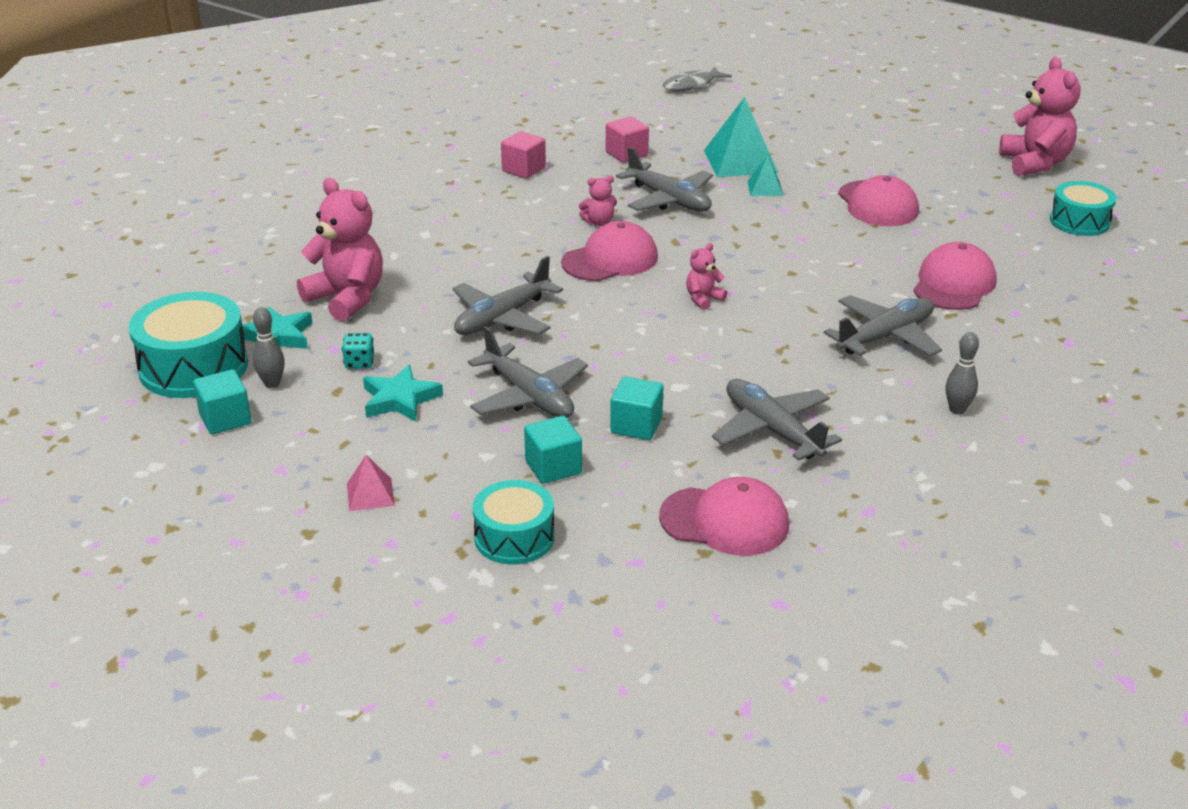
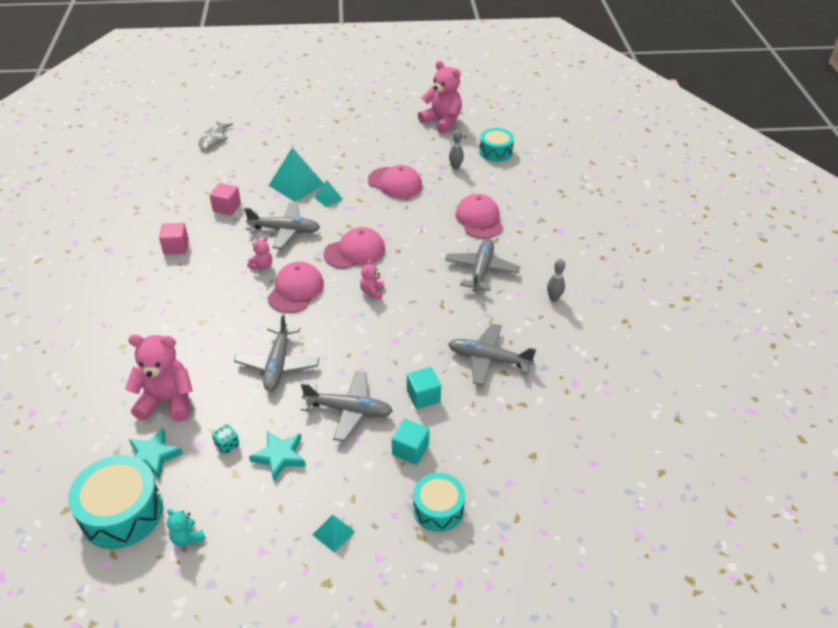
camera: 40 degrees left, 10 degrees up
turquoise cube [193,369,251,434] -> turquoise teddy bear [167,509,206,547]
grey bowling pin [253,307,285,388] -> grey bowling pin moved to [449,130,464,170]
pink pyramid [347,455,395,511] -> turquoise pyramid [313,515,355,552]
pink cap [659,477,789,556] -> pink cap moved to [324,227,385,269]

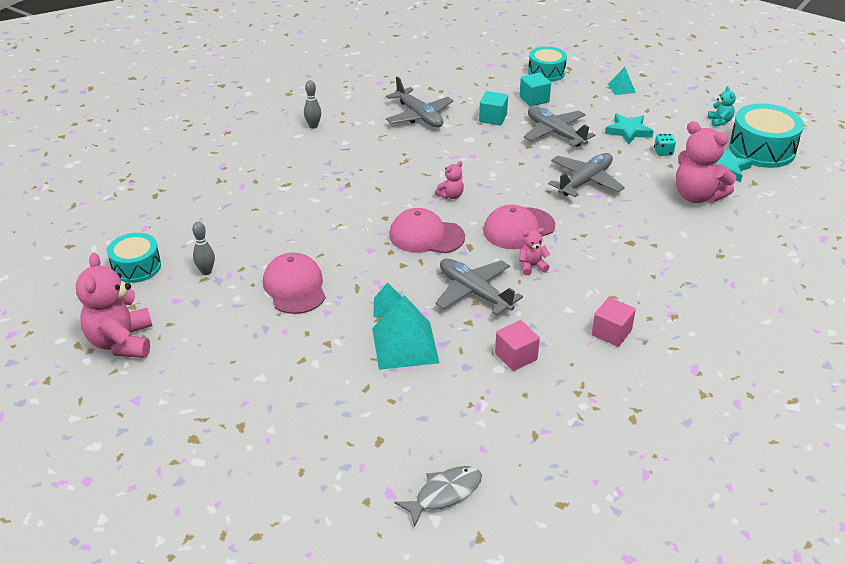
camera: 140 degrees left, 5 degrees down
grey plane [445,238,520,292] -> none
pink cap [455,194,503,239] -> none

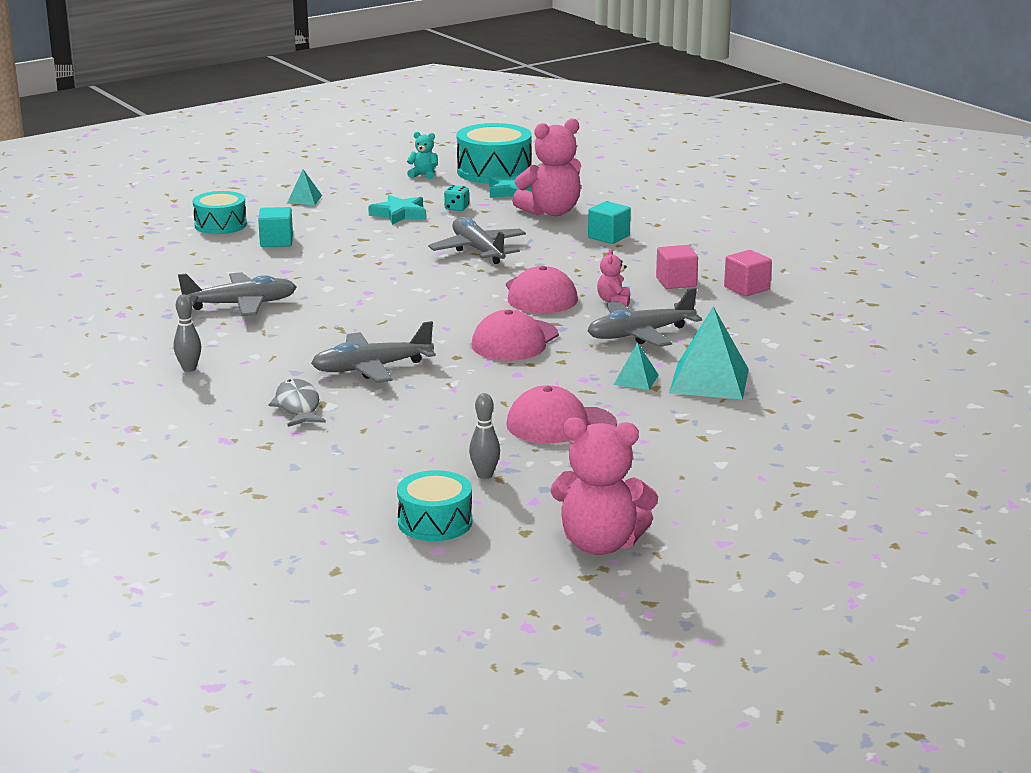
camera: 70 degrees left, 15 degrees down
grey fish [395,466,482,527] -> grey fish moved to [268,379,326,427]
pink teddy bear [435,161,464,199] -> none
turquoise cube [479,91,508,125] -> turquoise cube moved to [588,201,631,244]
pink cube [495,320,540,371] -> pink cube moved to [656,245,698,289]
grey plane [524,106,595,147] -> grey plane moved to [311,321,435,383]

